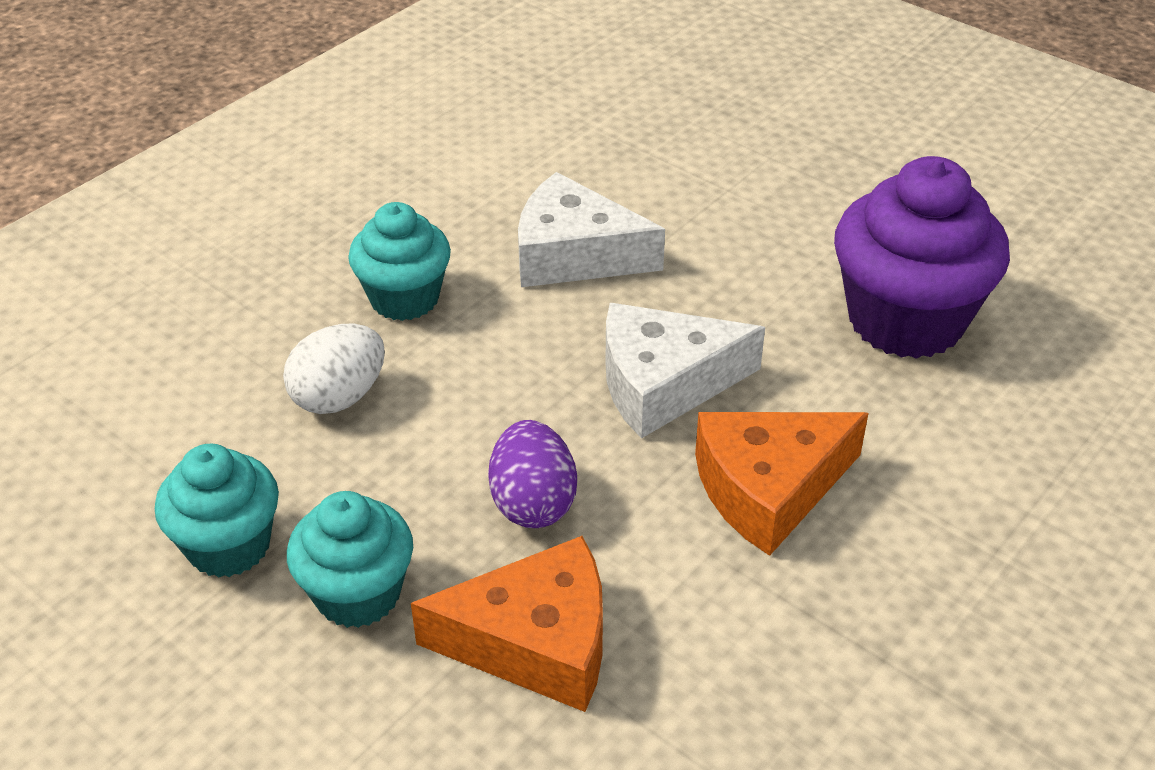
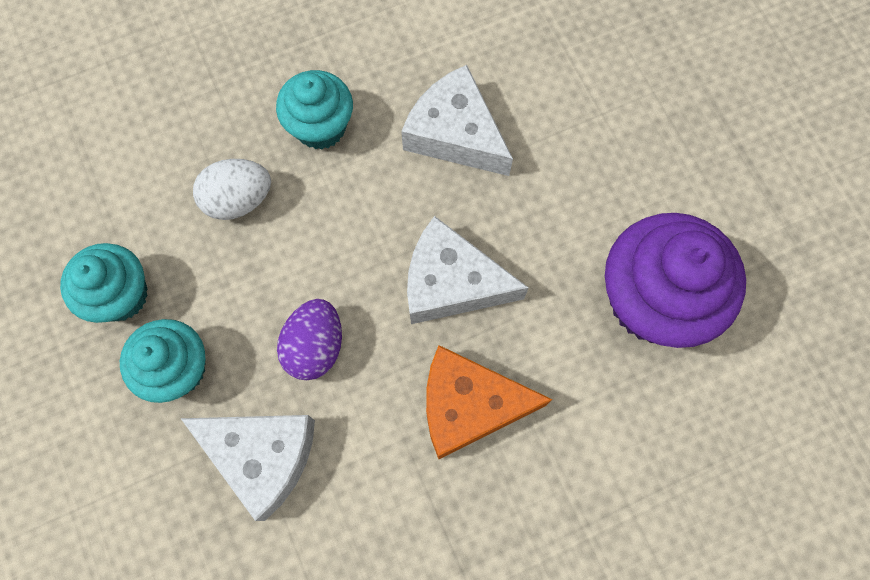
camera: 25 degrees right, 30 degrees up
orange cheese [411,536,603,712] -> white cheese [180,415,315,521]

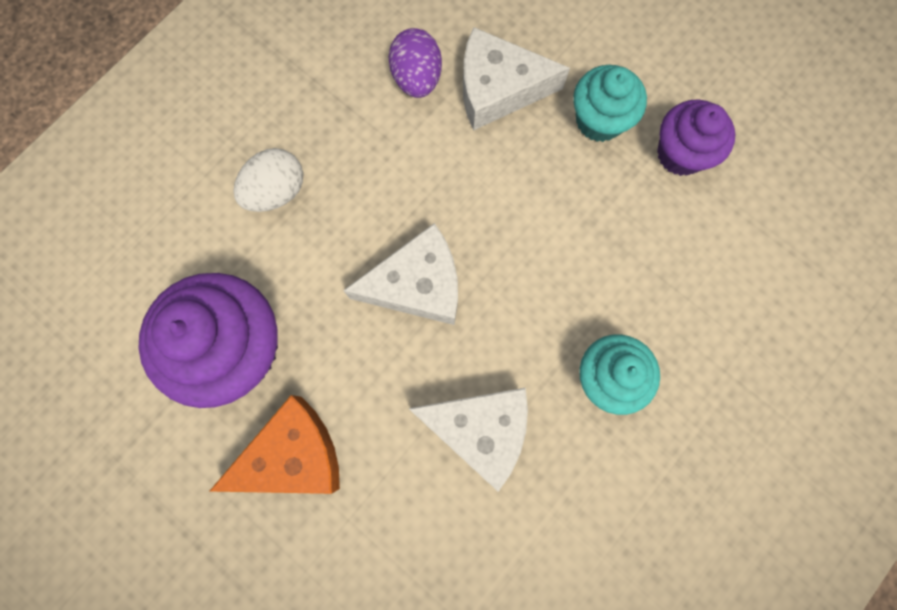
camera: 155 degrees right, 5 degrees up
turquoise cupcake [60,243,148,323] -> purple cupcake [657,100,735,176]
white egg [193,159,271,220] -> white egg moved to [234,148,303,212]
purple egg [277,299,342,380] -> purple egg moved to [388,28,442,98]
orange cheese [426,345,553,459] -> orange cheese moved to [210,395,340,494]

